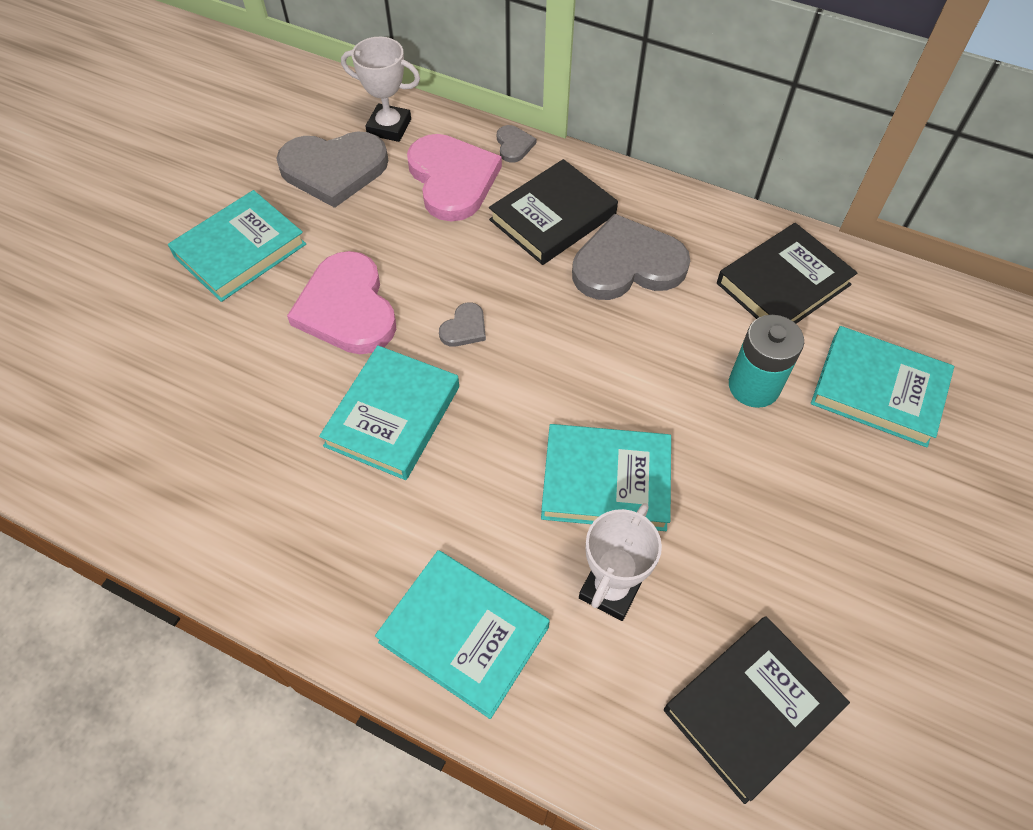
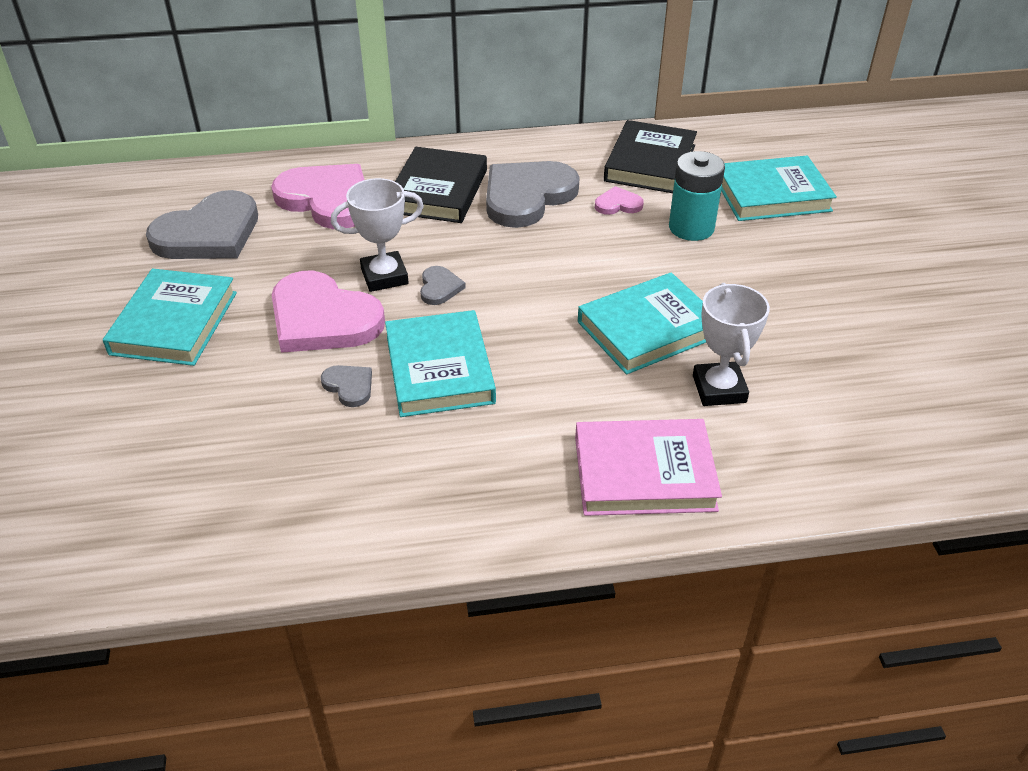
camera: 35 degrees left, 15 degrees down
white trophy [341,37,420,142] -> white trophy moved to [331,178,424,292]
turquoise book [375,550,550,719] -> pink book [575,419,722,516]
grey heart [497,125,536,163] -> grey heart moved to [321,365,372,407]
black book [664,617,850,804] -> none
none -> pink heart [595,186,644,215]

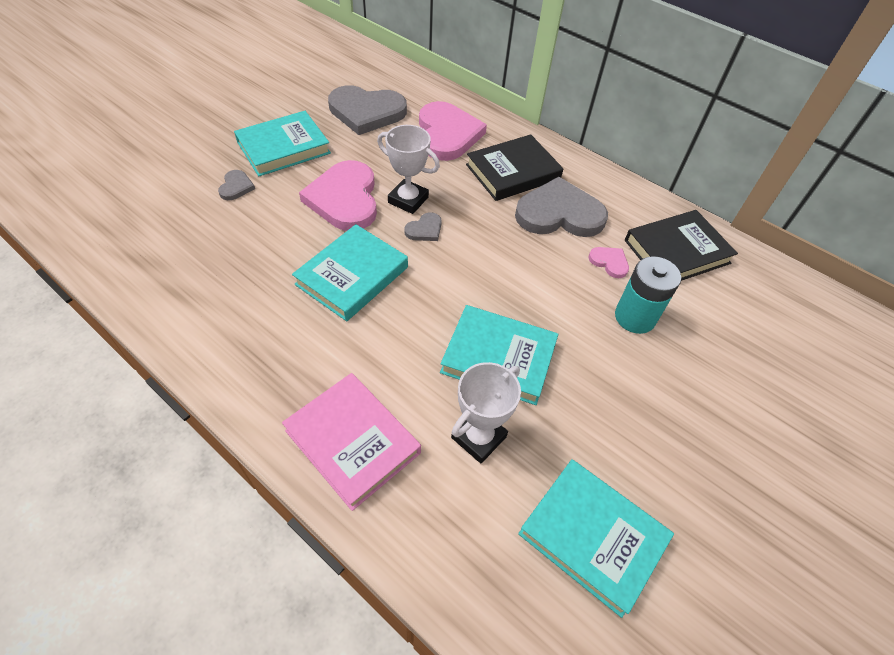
camera: 45 degrees right, 10 degrees up
grey heart [321,365,372,407] -> grey heart moved to [218,170,255,200]
turquoise book [721,156,837,221] -> turquoise book moved to [518,459,674,618]

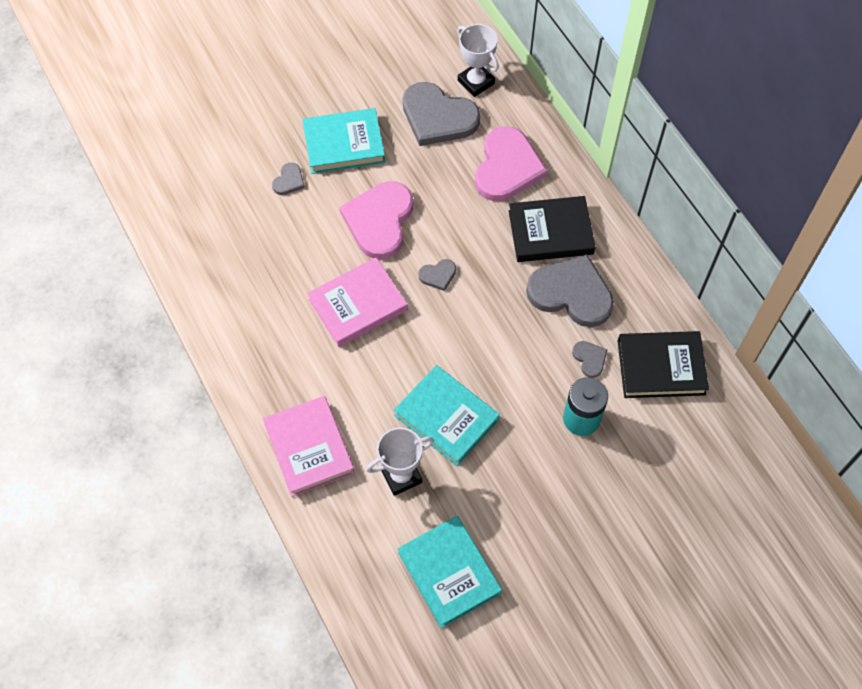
camera: 25 degrees right, 10 degrees up
turquoise book [292,224,408,321] -> pink book [307,257,408,347]
white trophy [377,125,440,214] -> white trophy moved to [457,24,499,97]
pink heart [589,247,629,278] -> grey heart [572,341,607,378]

